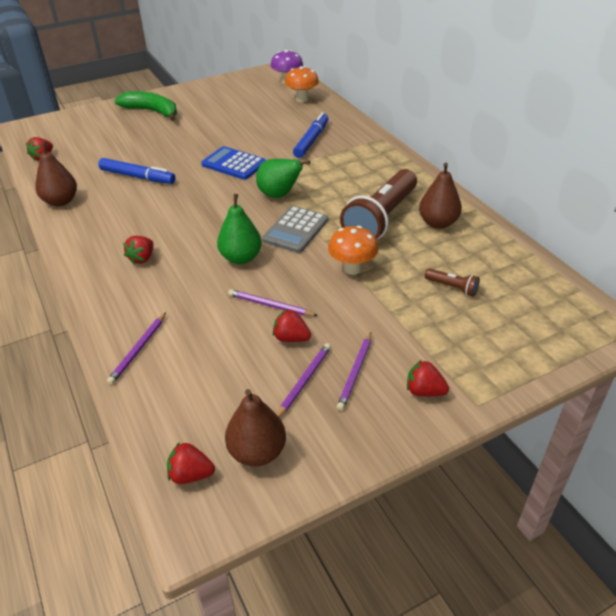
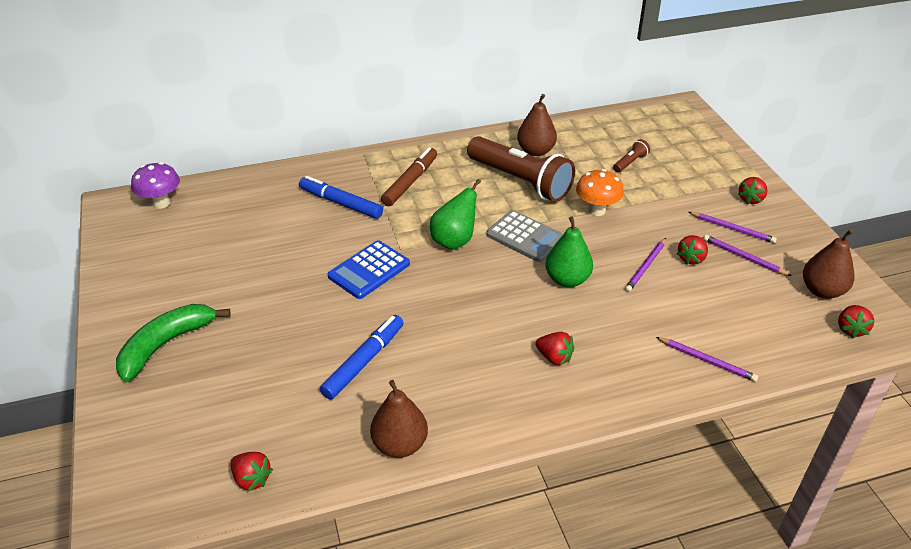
camera: 80 degrees left, 0 degrees up
orange mushroom [285,66,319,102] -> none
none -> brown marker [381,147,437,206]

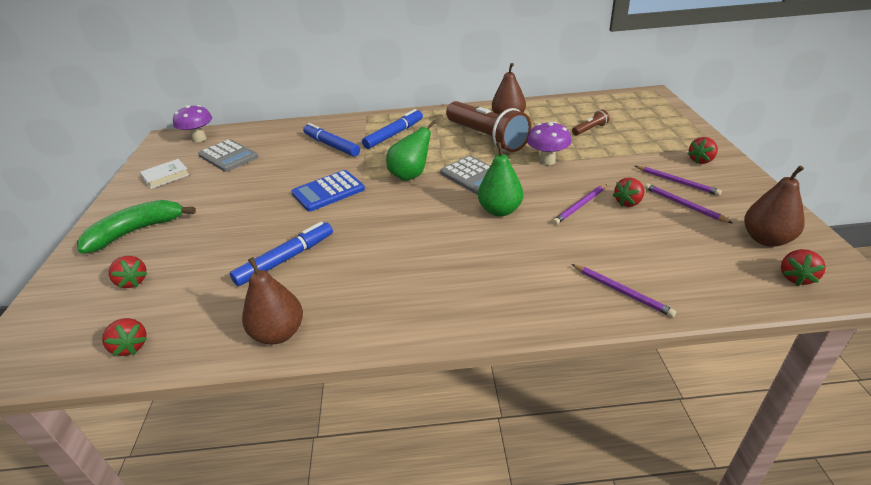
camera: 15 degrees right, 5 degrees down
brown marker [381,147,437,206] -> blue marker [362,109,423,149]
red strawberry [535,332,574,365] -> red strawberry moved to [109,256,147,288]
orange mushroom [576,169,624,216] -> purple mushroom [527,122,572,165]
none -> white book [140,159,190,189]
none -> grey calculator [198,139,258,172]

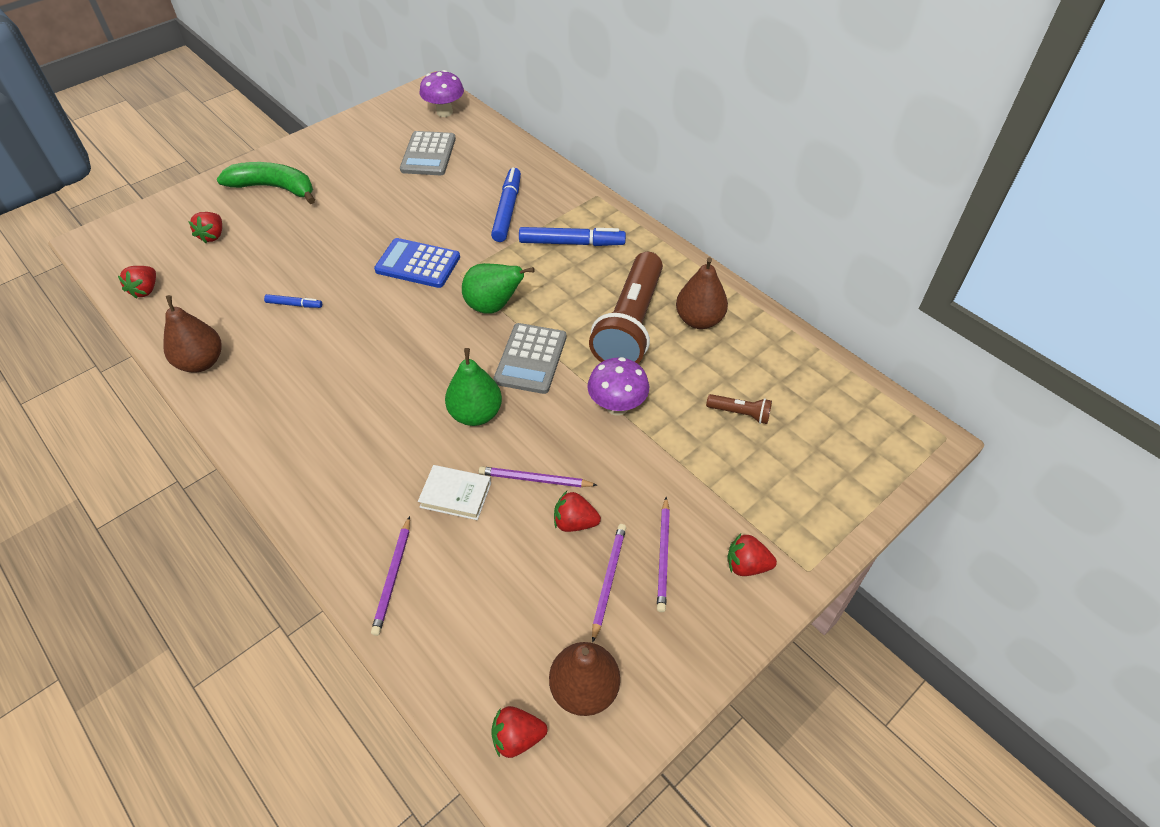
camera: 50 degrees right, 15 degrees up
white book [140,159,190,189] -> white book moved to [418,465,491,520]
blue marker [230,222,333,286] -> blue marker [264,294,322,308], size x0.51

